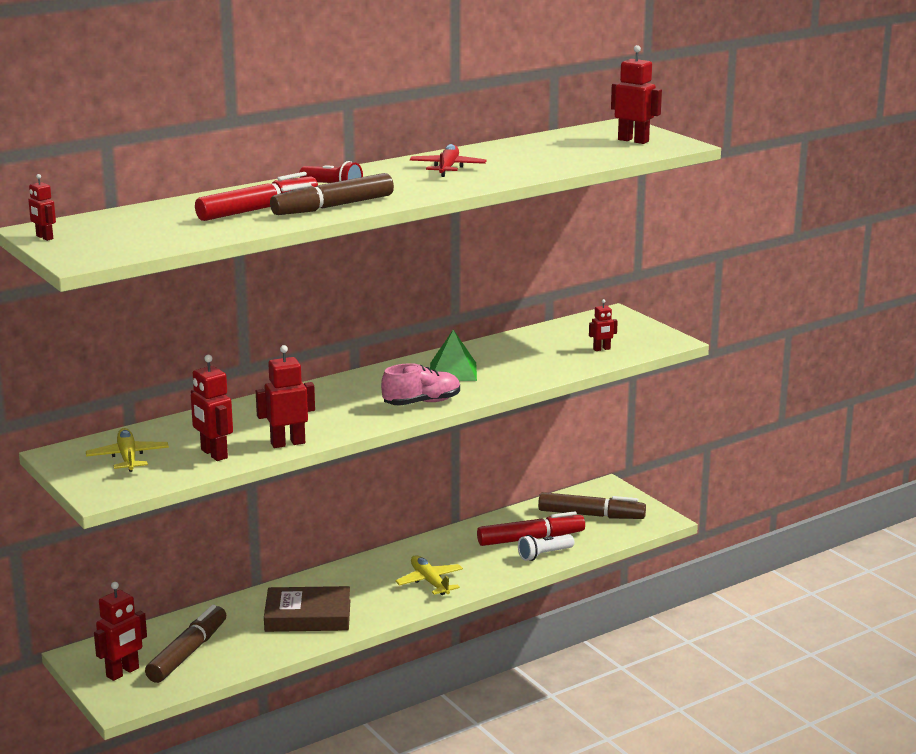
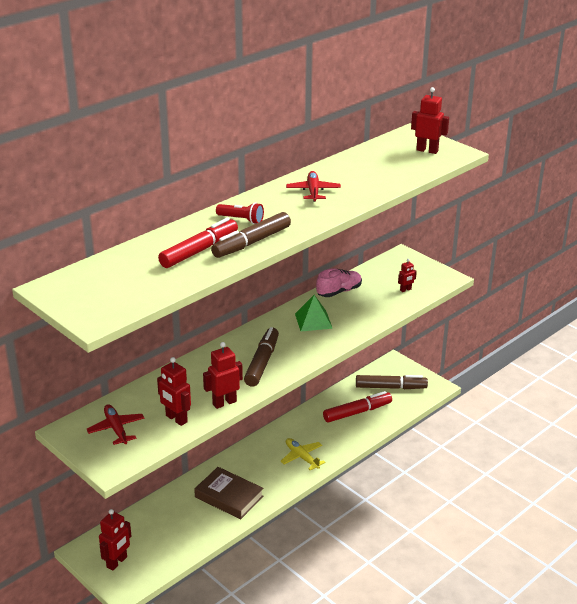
camera: 10 degrees left, 10 degrees up
red robot [28,174,56,241] -> none
yellow plane [86,428,169,472] -> red plane [86,404,145,445]
brown marker [145,605,226,683] -> brown marker moved to [244,327,279,387]
brown book [264,586,351,632] -> brown book turned 45 degrees clockwise [194,467,263,519]
pink shoe [381,363,460,406] -> pink shoe moved to [316,269,362,297]
white flashlight [518,534,574,561] -> none

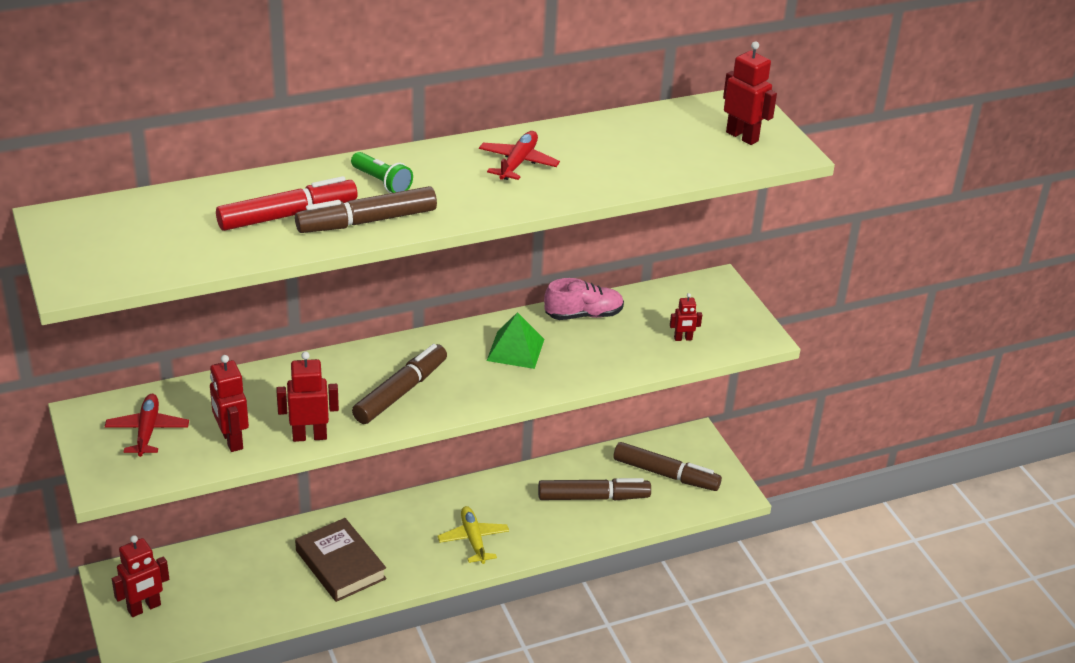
camera: 20 degrees right, 5 degrees up
red flashlight [216,202,264,224] -> green flashlight [351,152,413,193]
red marker [323,391,392,423] -> brown marker [538,478,651,501]

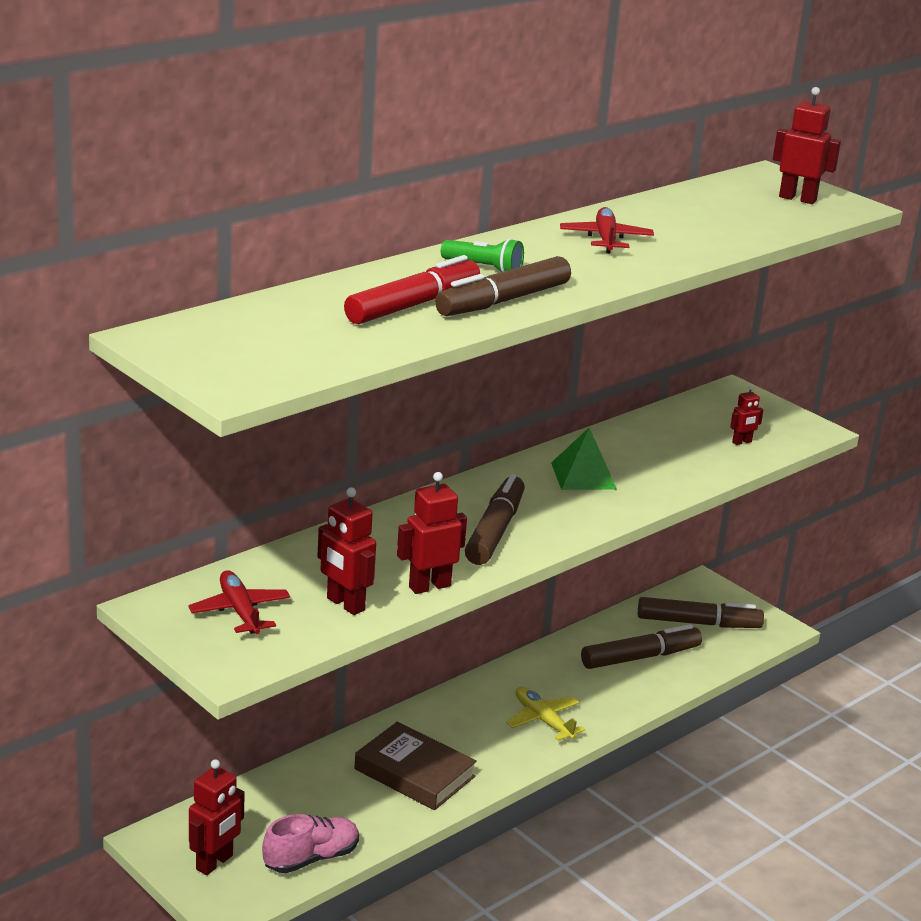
camera: 20 degrees left, 10 degrees down
pink shoe [544,278,624,320] -> pink shoe moved to [262,814,359,873]

